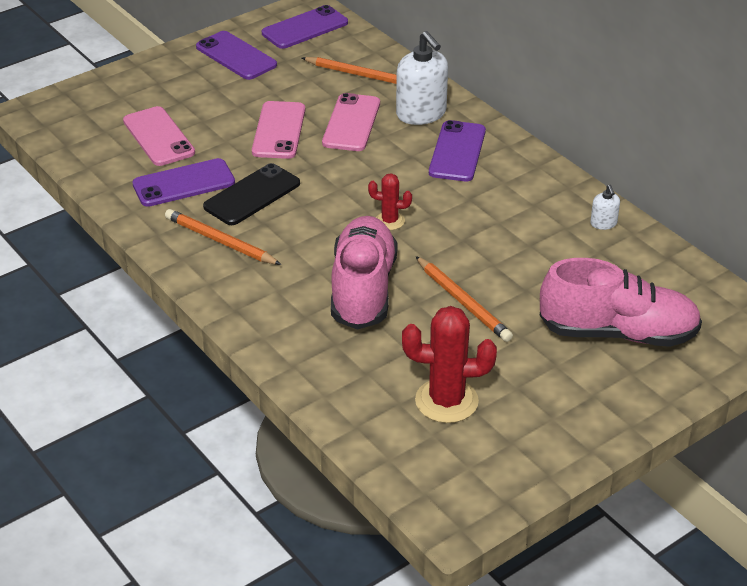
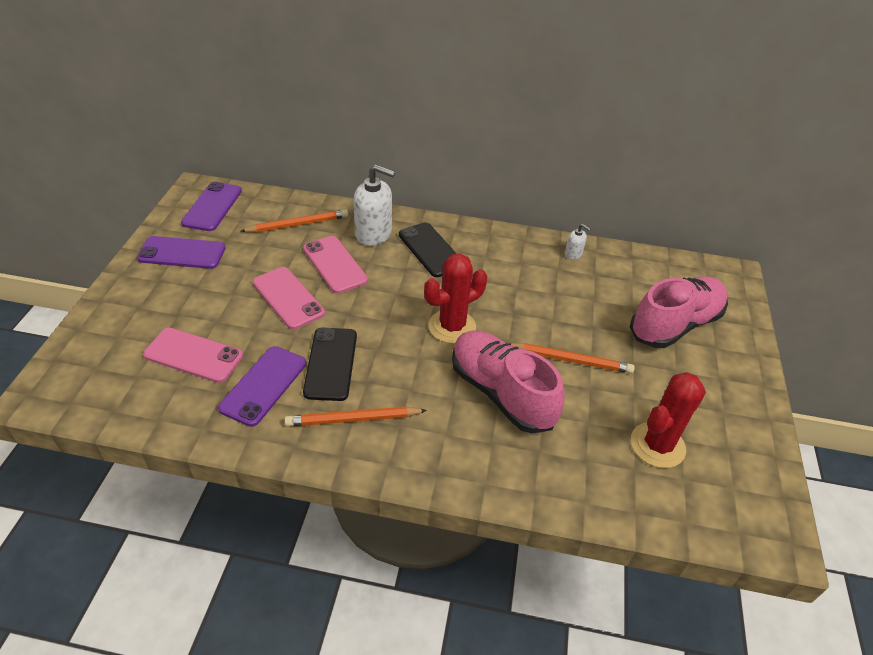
camera: 45 degrees left, 5 degrees up
red cactus [368,173,412,230] -> red cactus [424,253,487,344], size x1.84
purple phone [429,120,486,181] -> black phone [399,222,457,277]

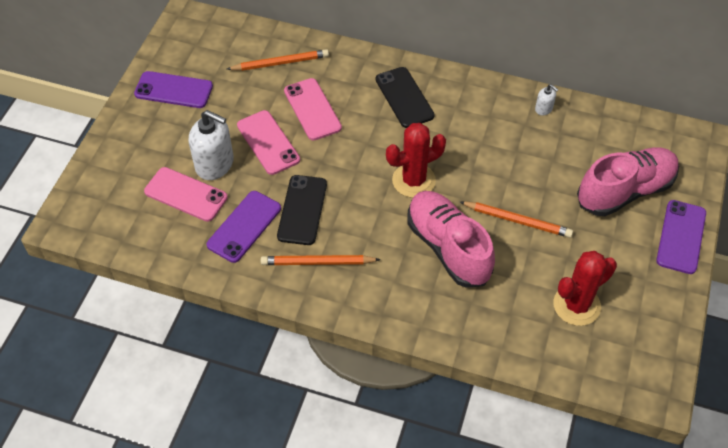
camera: 10 degrees right, 10 degrees up
purple phone [181,182,242,231] -> purple phone moved to [656,200,706,274]
white soap dispenser [354,165,395,246] -> white soap dispenser moved to [189,110,234,180]

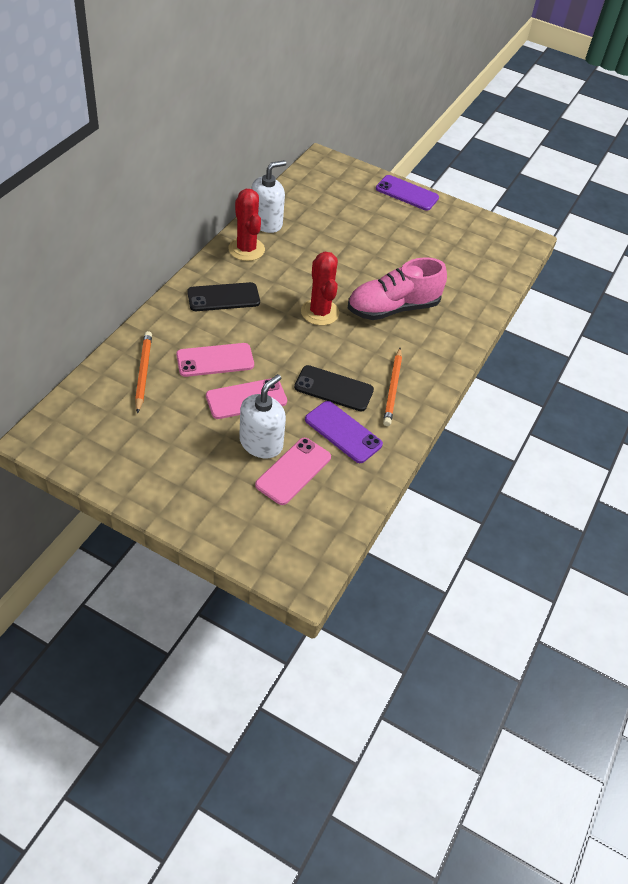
camera: 85 degrees left, 5 degrees down
purple phone [134,71,213,108] -> none
orange pencil [460,201,573,238] -> none
white soap dispenser [535,84,558,115] -> white soap dispenser [251,160,286,233], size x2.12
red cactus [553,251,617,326] -> red cactus moved to [228,189,265,261]
pink shoe [577,147,679,216] -> none

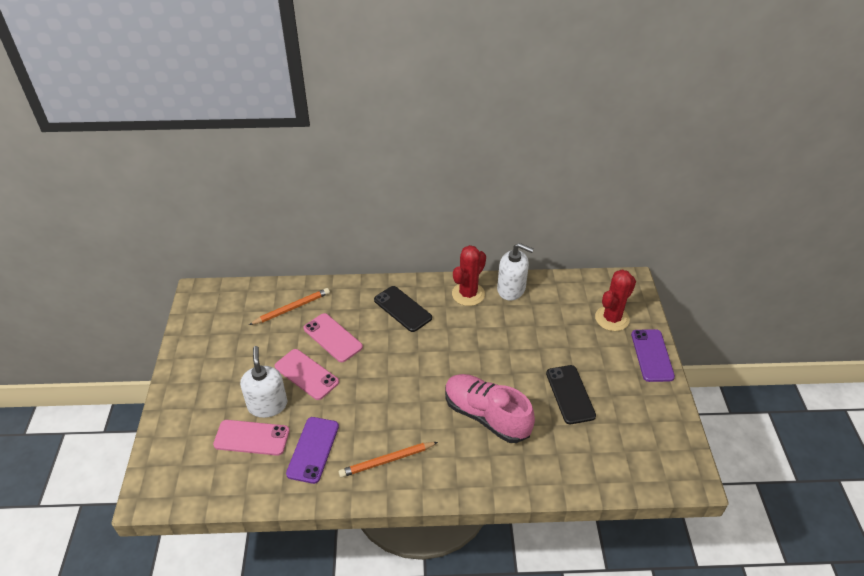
camera: 65 degrees right, 5 degrees down
white soap dispenser [239,374,286,458] -> white soap dispenser turned 105 degrees counterclockwise [240,346,287,418]
black phone [294,365,374,411] -> black phone moved to [546,365,596,424]
red cactus [301,251,339,326] -> red cactus moved to [595,270,636,331]

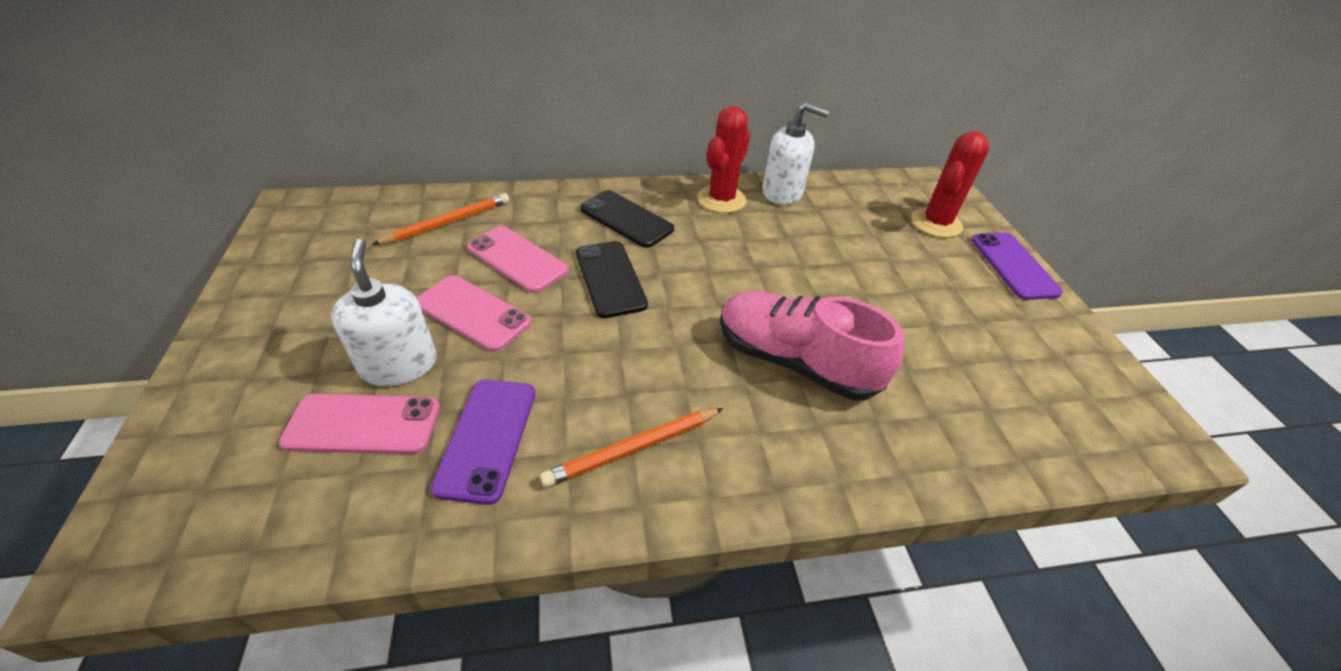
camera: 10 degrees left, 0 degrees up
black phone [546,365,596,424] -> black phone moved to [576,241,648,318]

